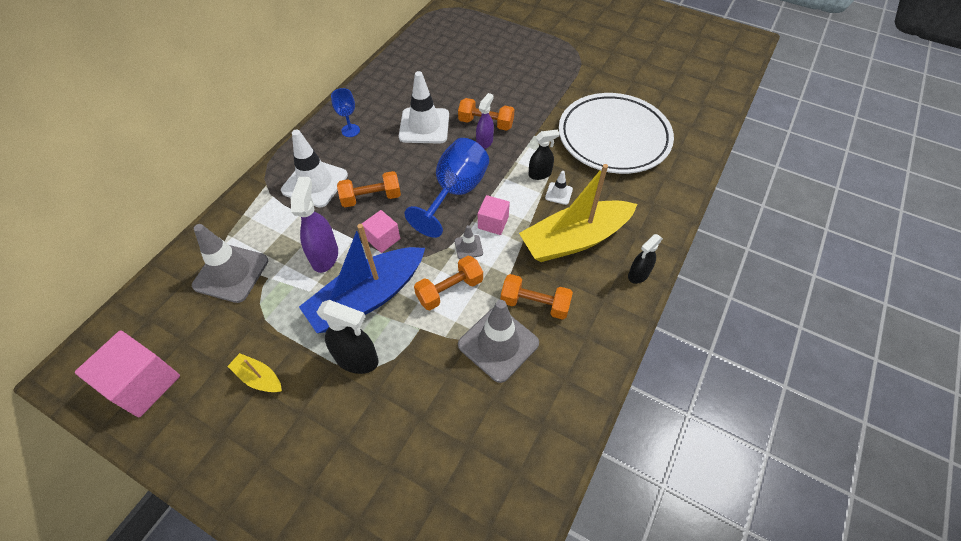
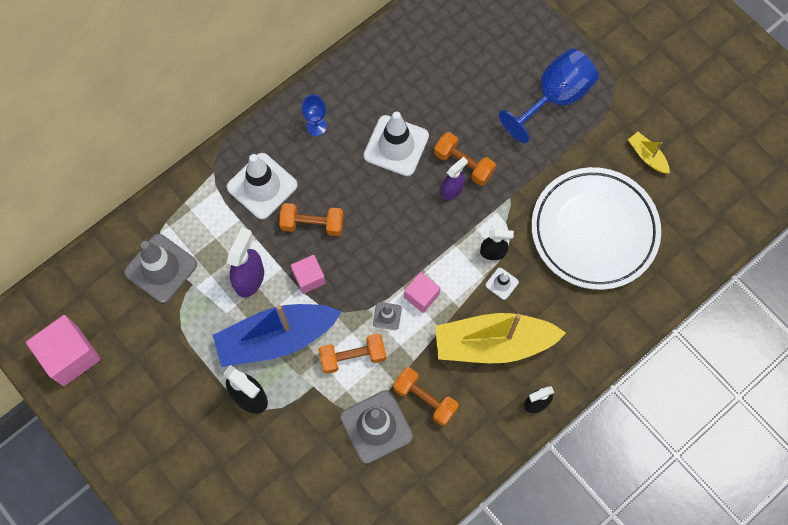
camera: 20 degrees right, 15 degrees up
yellow boat [227,353,282,392] -> yellow boat moved to [628,132,670,173]
blue goblet [404,138,489,238] -> blue goblet moved to [499,48,598,143]

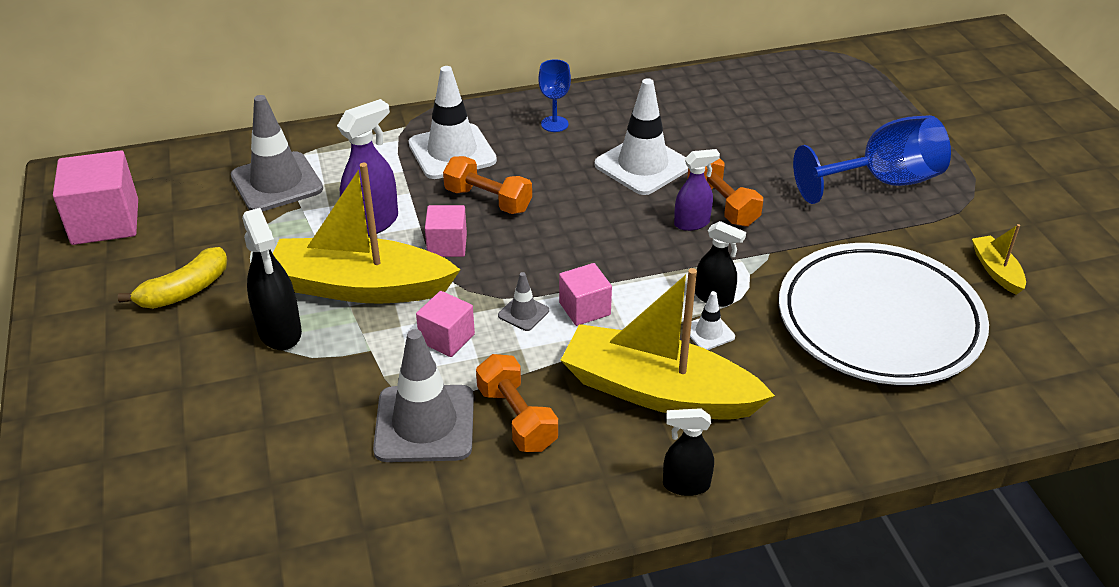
camera: 25 degrees right, 30 degrees down
blue boat [213,304,341,367] -> yellow boat [273,163,461,304]
orange dumbbell [319,334,386,374] -> pink cube [416,291,475,357]
none -> yellow banana [118,247,227,309]

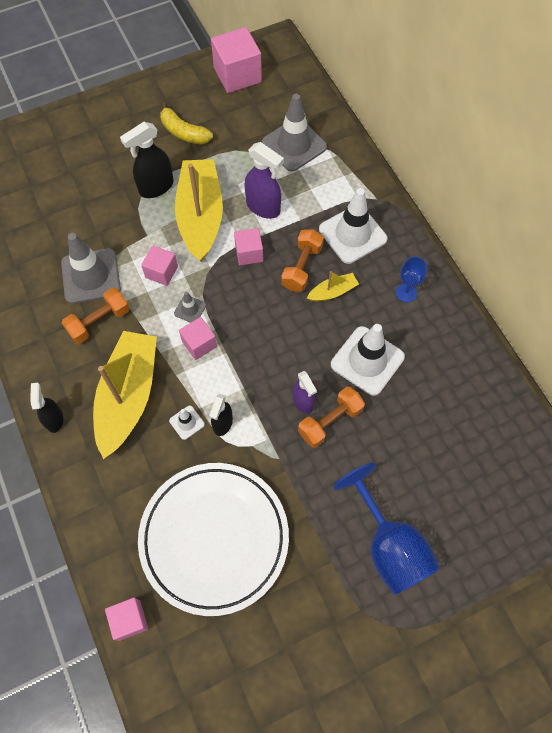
camera: 80 degrees right, 25 degrees up
yellow boat [972,224,1026,295] -> yellow boat moved to [307,271,359,302]
none -> pink cube [105,597,148,641]

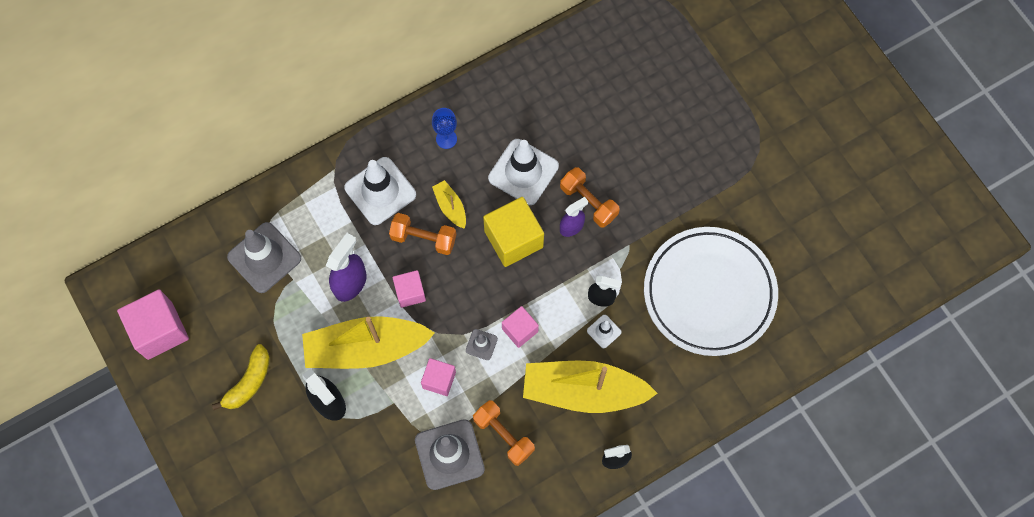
camera: 95 degrees left, 5 degrees up
pink cube [105,597,148,641] -> none
blue goblet [333,463,440,595] -> none
none -> yellow cube [483,197,544,267]

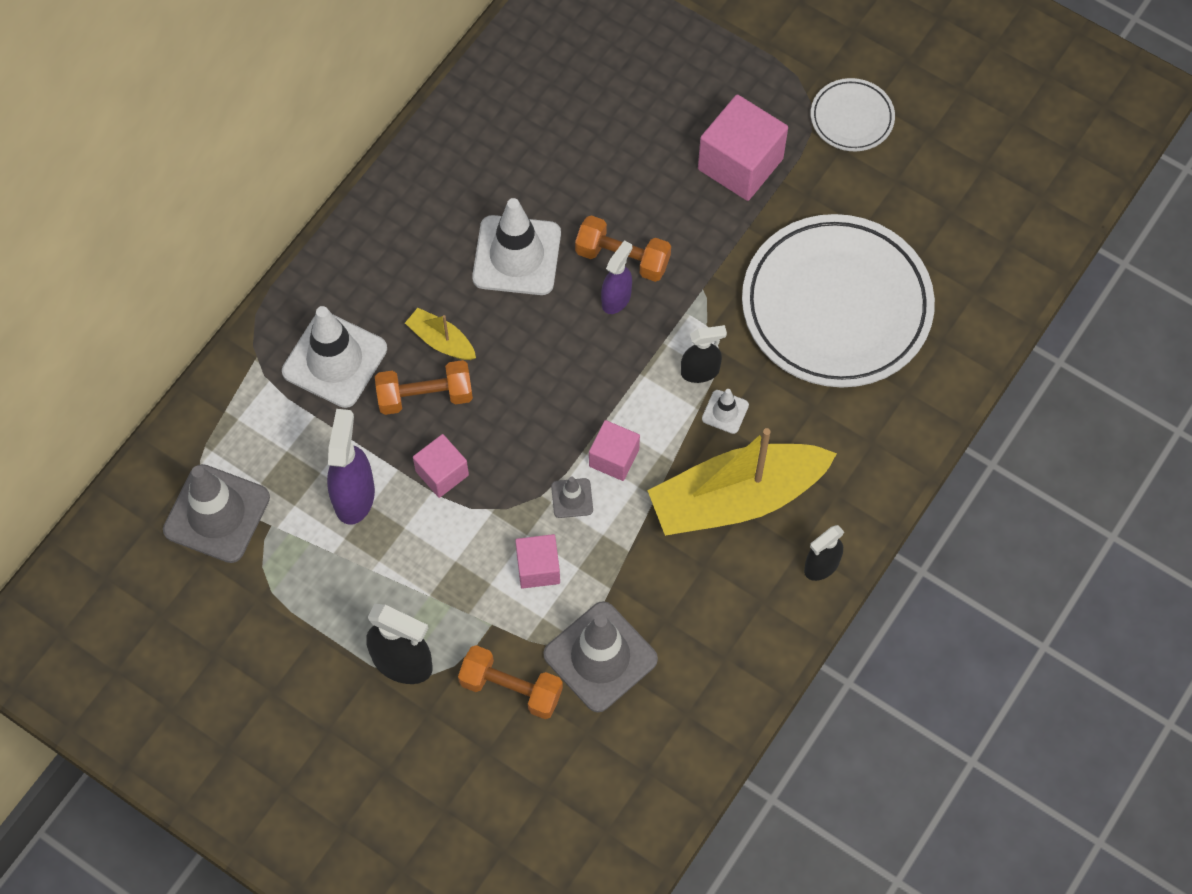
camera: 25 degrees left, 5 degrees down
pink cube [117,289,189,360] -> pink cube moved to [698,94,788,201]
yellow banana [212,344,270,410] -> none
yellow boat [302,316,435,369] -> none
blue goblet [432,108,457,149] -> none
orange dumbbell [473,400,535,466] -> orange dumbbell moved to [458,645,563,719]
yellow cube [483,197,544,267] -> none
none -> white plate [811,78,895,151]

